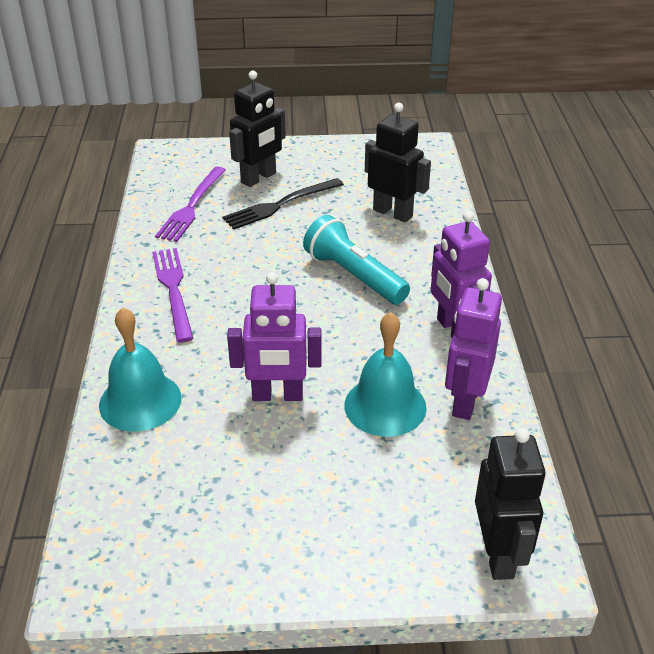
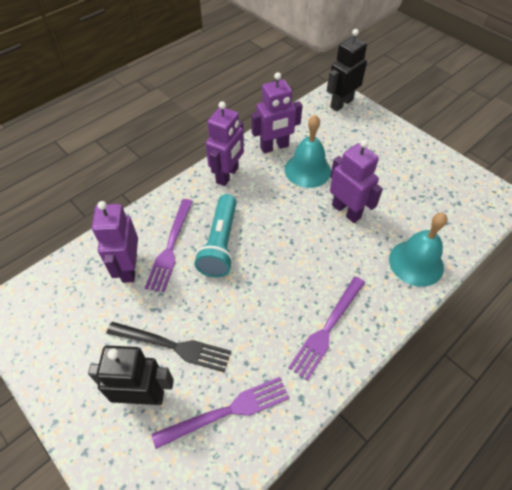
camera: 130 degrees left, 15 degrees up
black robot [365,103,431,223] -> purple robot [92,201,138,283]
none -> purple fork [145,199,193,292]

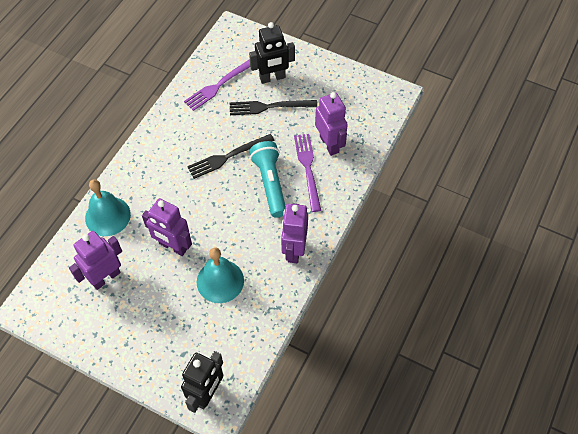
camera: 160 degrees right, 5 degrees up
purple robot [251,72,303,153] -> purple robot moved to [69,231,122,290]
purple fork [288,276,365,381] -> none
none -> black fork [187,134,275,179]

